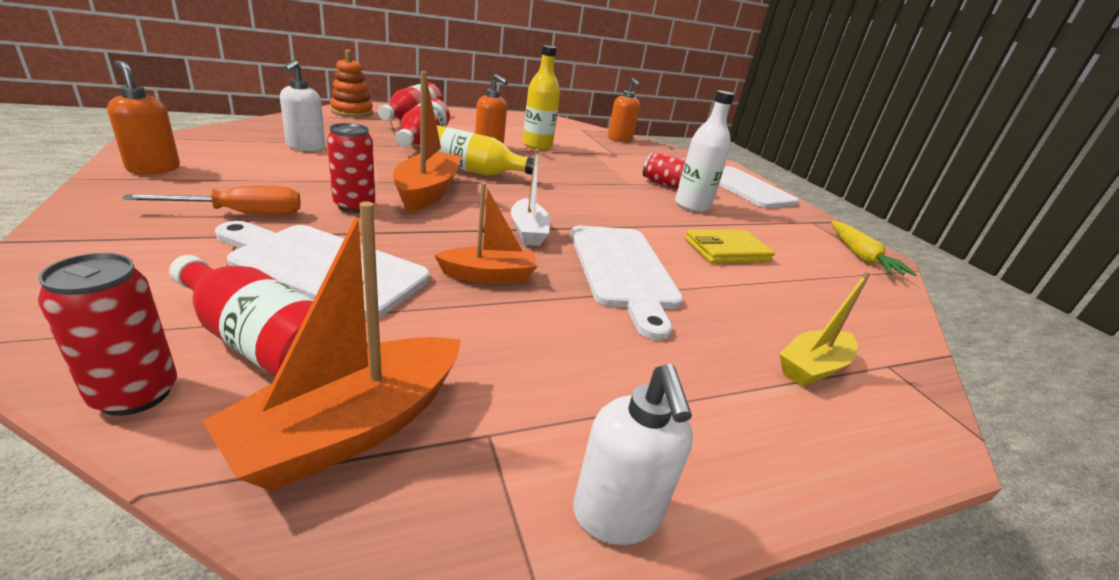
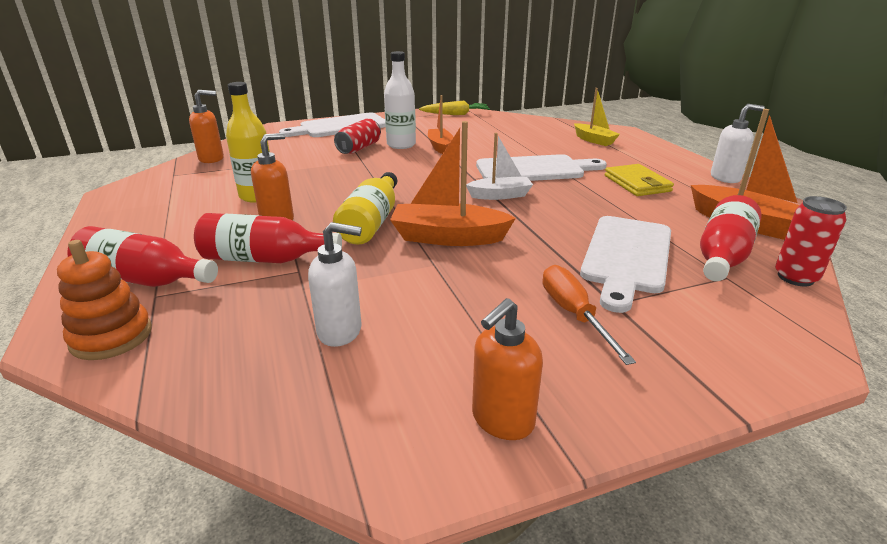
camera: 85 degrees left, 0 degrees up
red can [327,123,375,213] -> none
orange boat [434,183,538,283] -> orange boat moved to [428,95,453,154]
yellow wallet [685,230,775,264] -> yellow wallet moved to [605,164,674,196]

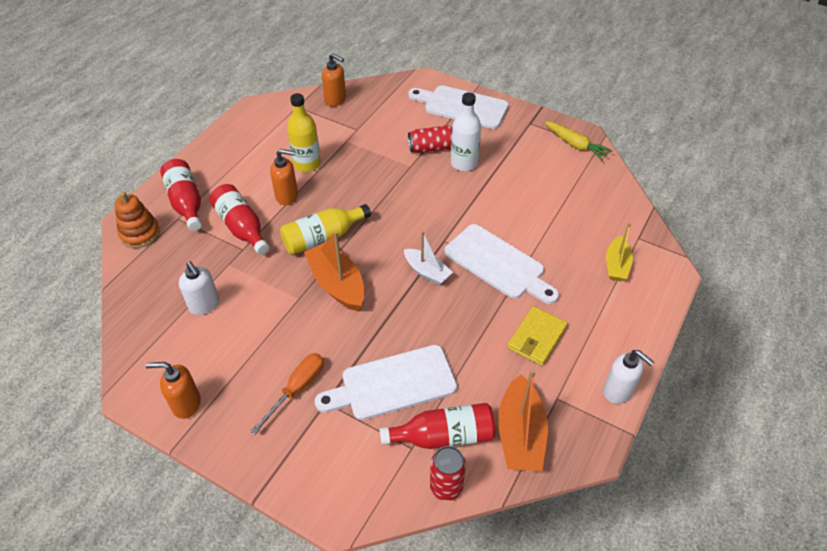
camera: 50 degrees right, 20 degrees up
orange boat [428,95,453,154] -> none

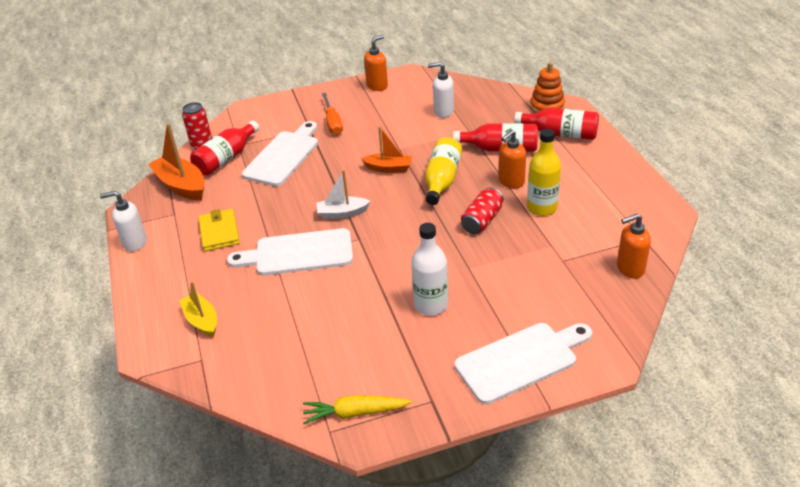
camera: 135 degrees right, 10 degrees down
orange boat [304,231,364,311] -> orange boat [361,126,412,173], size x0.64
red can [408,125,452,153] -> red can moved to [461,187,503,234]

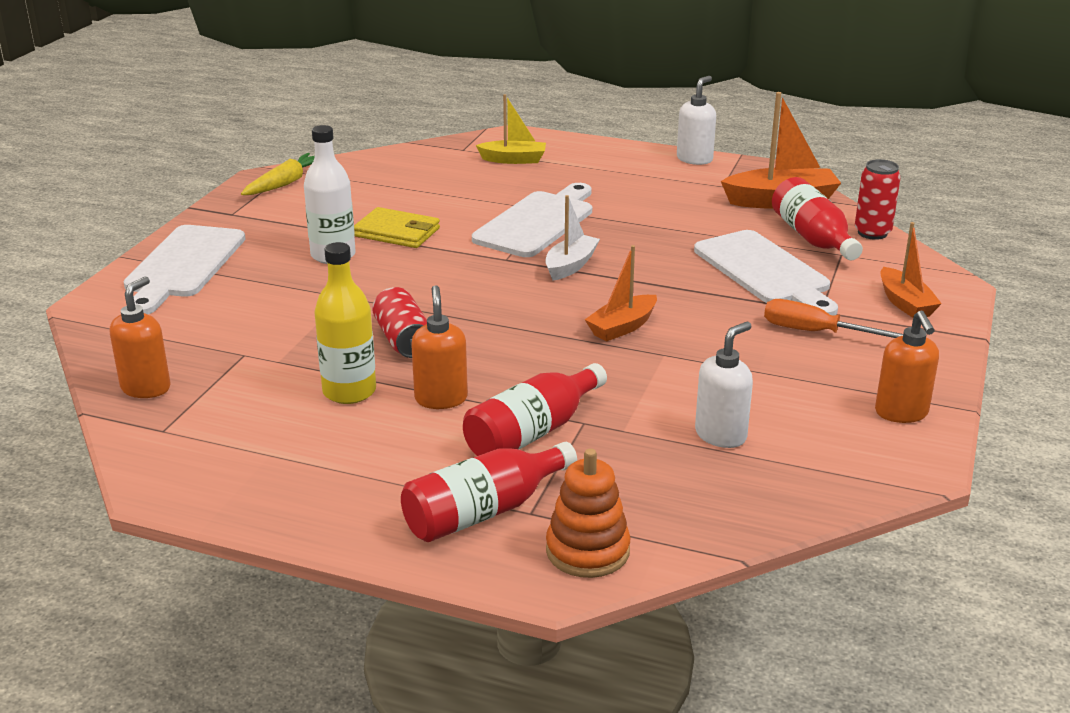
camera: 125 degrees right, 10 degrees down
yellow wallet [198,209,240,252] -> yellow wallet moved to [354,207,440,248]
yellow bottle [425,137,462,205] -> none
none -> orange boat [880,222,942,318]

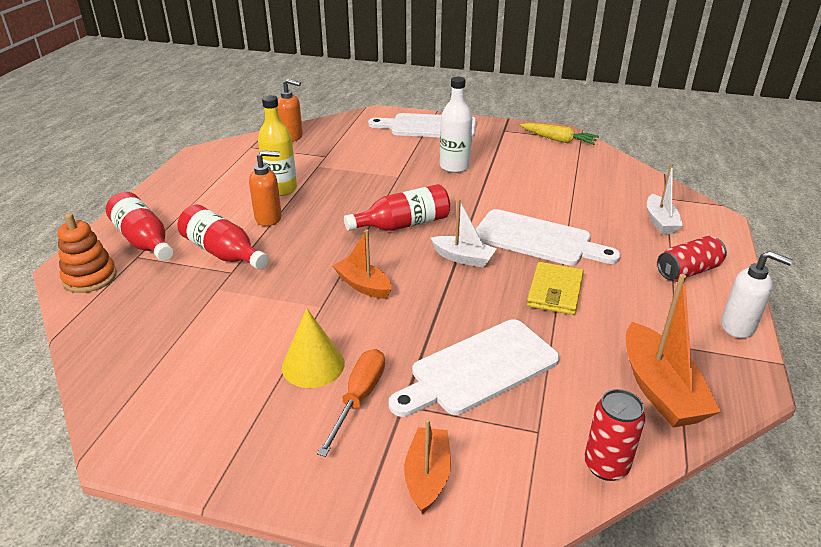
camera: 85 degrees right, 5 degrees up
yellow wallet [354,207,440,248] -> yellow wallet moved to [527,262,584,315]
red can [372,287,427,358] -> red can moved to [657,236,727,280]
yellow boat [476,94,546,164] -> white boat [647,164,683,234]
white soap dispenser [695,322,753,448] -> none
red bottle [772,177,863,260] -> red bottle moved to [344,184,450,231]
orange soap dispenser [875,311,939,423] -> none
orange boat [880,222,942,318] -> orange boat turned 120 degrees clockwise [404,419,451,514]
none -> yellow cone [282,308,345,388]

